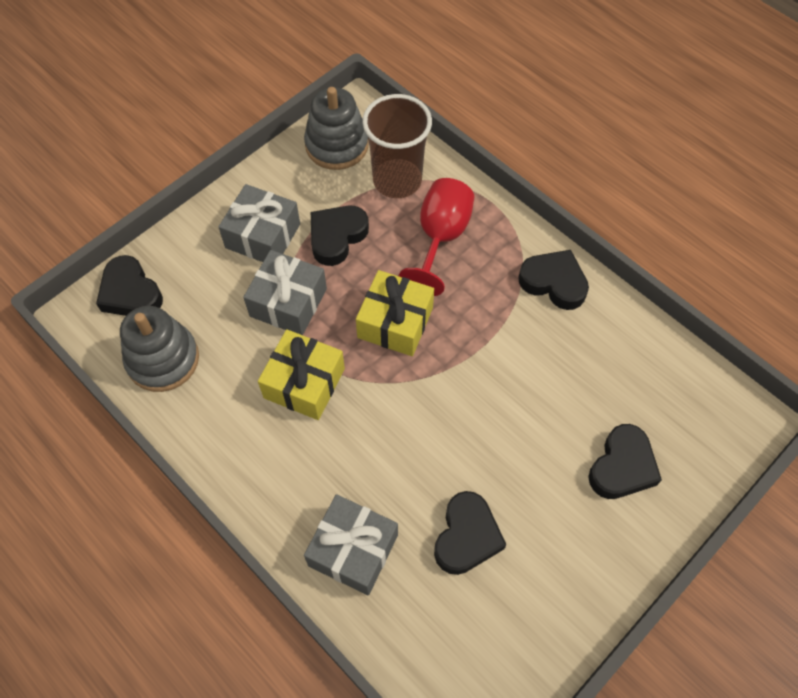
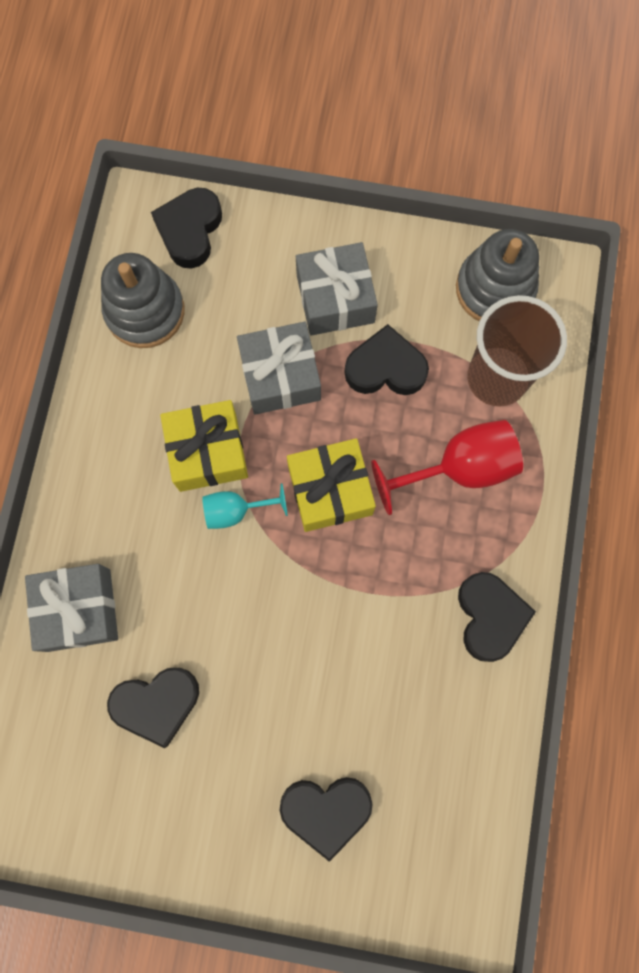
camera: 55 degrees right, 15 degrees up
none -> turquoise goblet [202,483,288,529]

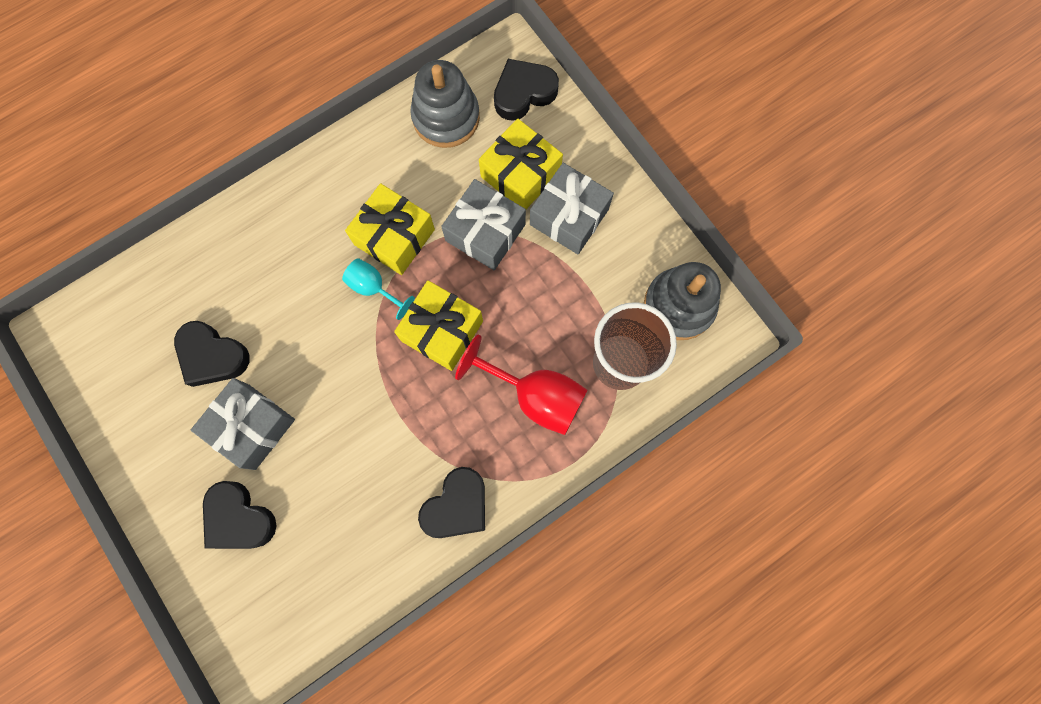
camera: 45 degrees right, 0 degrees up
grey gift [25,564,118,652] -> grey gift moved to [191,378,295,470]
black heart [344,324,429,395] -> none
none -> yellow gift [479,118,563,209]

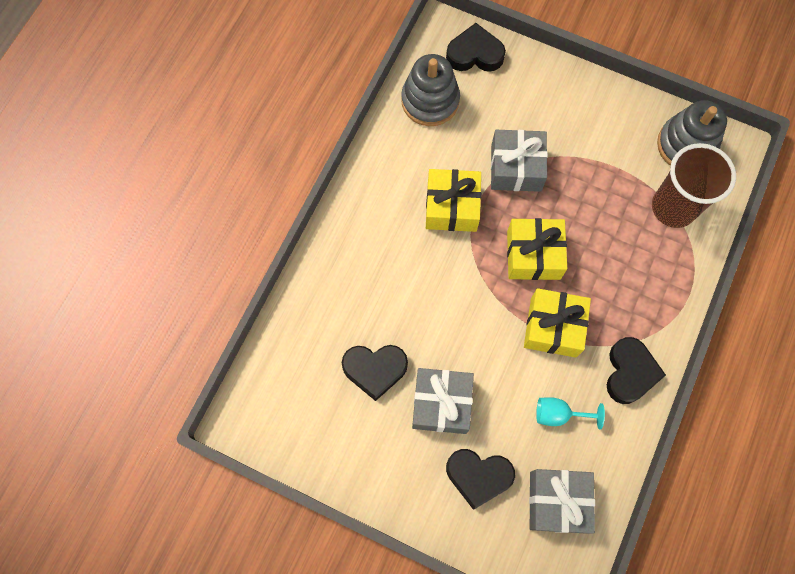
camera: 30 degrees left, 5 degrees down
turquoise goblet [342,258,415,320] -> turquoise goblet moved to [536,397,605,430]
red goblet [455,335,588,435] -> none
yellow gift [479,118,563,209] -> yellow gift moved to [524,288,591,358]
black heart [494,59,559,121] -> black heart turned 60 degrees clockwise [446,23,506,72]
grey gift [530,163,614,254] -> grey gift moved to [529,469,595,534]

